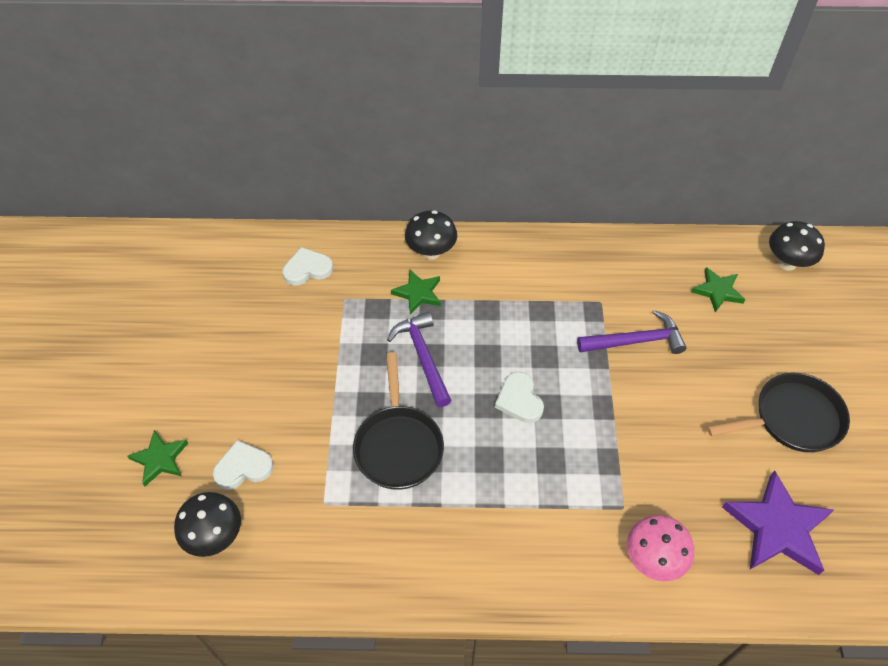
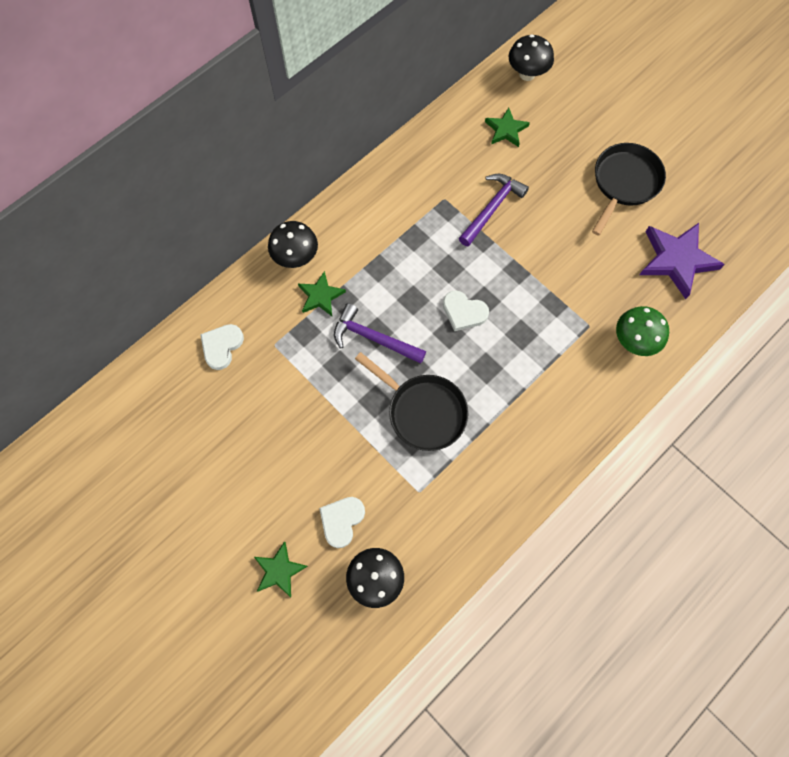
camera: 45 degrees left, 15 degrees up
pink mushroom [627,515,694,581] -> green mushroom [616,306,669,356]

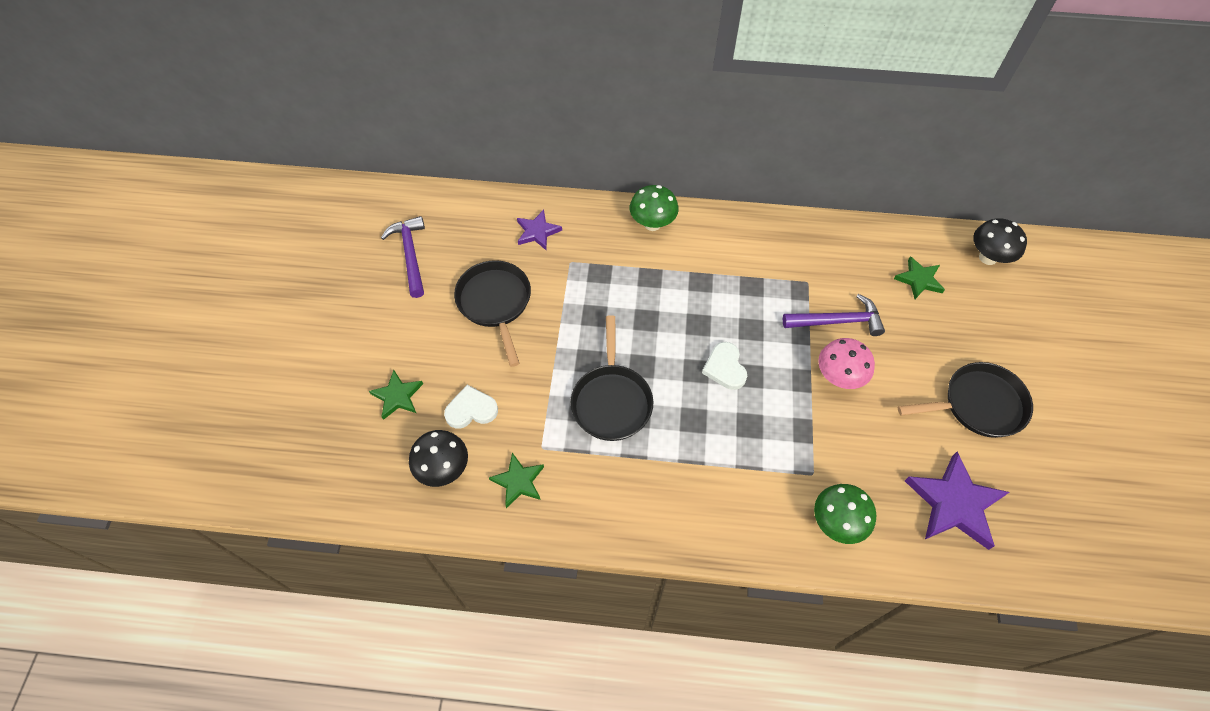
camera: 50 degrees right, 10 degrees down
white heart [200,324,244,370] -> purple star [517,210,562,250]
black mushroom [268,221,318,268] -> green mushroom [630,185,679,231]
green star [298,271,346,316] -> green star moved to [489,453,544,508]
purple hammer [334,303,426,364] -> purple hammer moved to [381,216,425,298]
none -> black pan [454,260,531,367]
none -> pink mushroom [818,338,875,389]

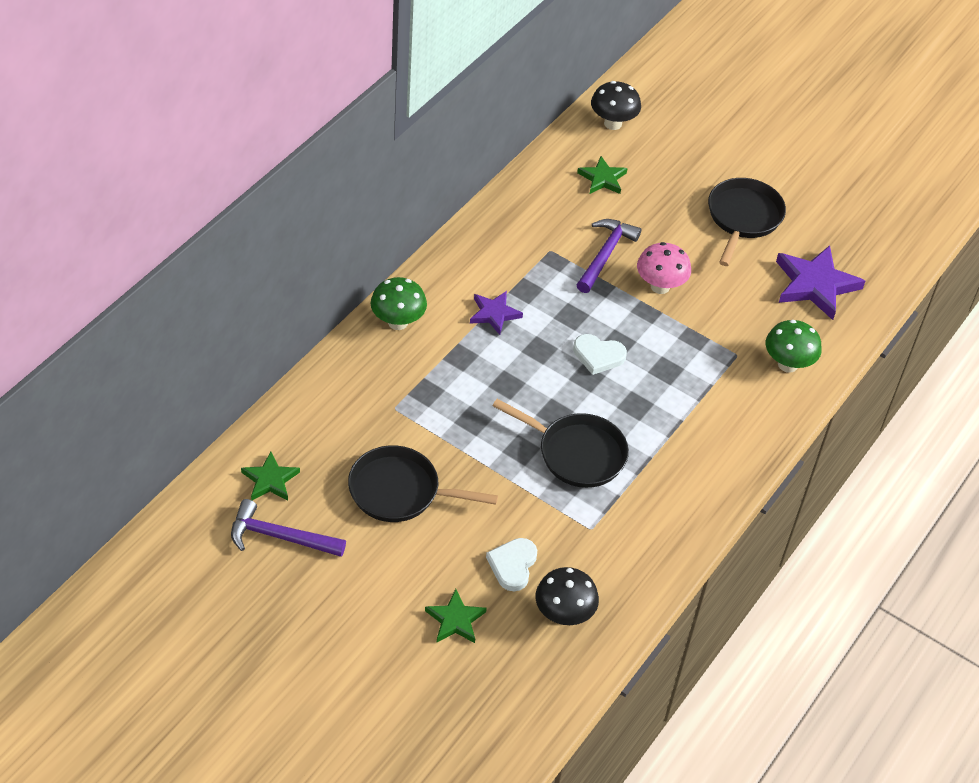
camera: 65 degrees left, 10 degrees down
green star [489,453,544,508] -> green star moved to [241,452,300,500]
purple star [517,210,562,250] -> purple star moved to [470,291,523,335]

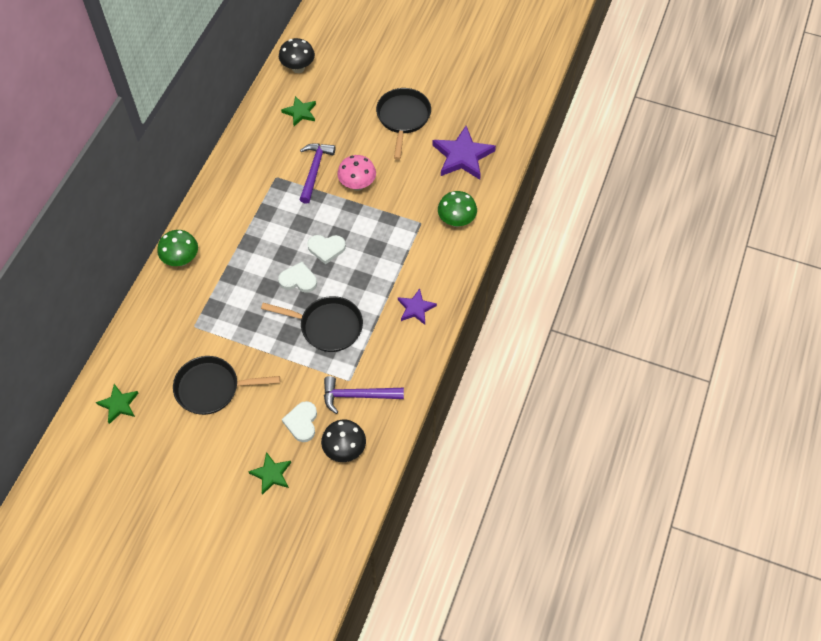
camera: 10 degrees left, 10 degrees up
purple hammer [231,499,346,557] -> purple hammer moved to [324,376,404,414]
purple star [470,291,523,335] -> purple star moved to [398,289,437,325]
none -> white heart [278,262,317,293]

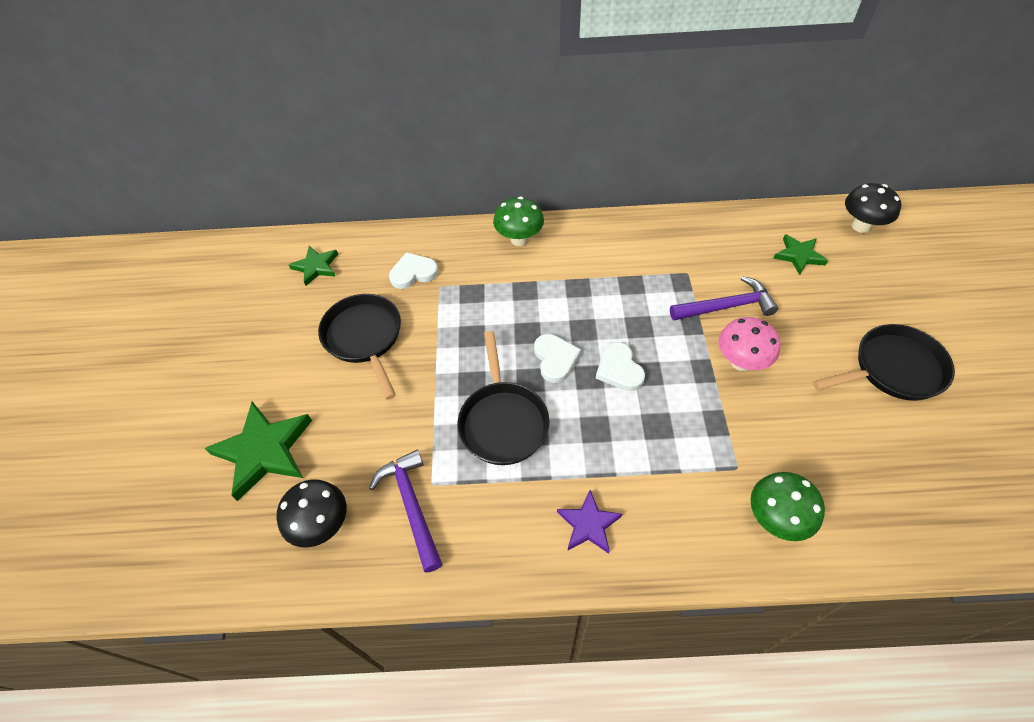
camera: 70 degrees right, 5 degrees down
green star [248,452,291,495] -> green star [204,401,312,501], size x1.73
white heart [282,401,317,442] -> white heart moved to [389,252,438,289]
purple star [432,126,496,180] -> none

